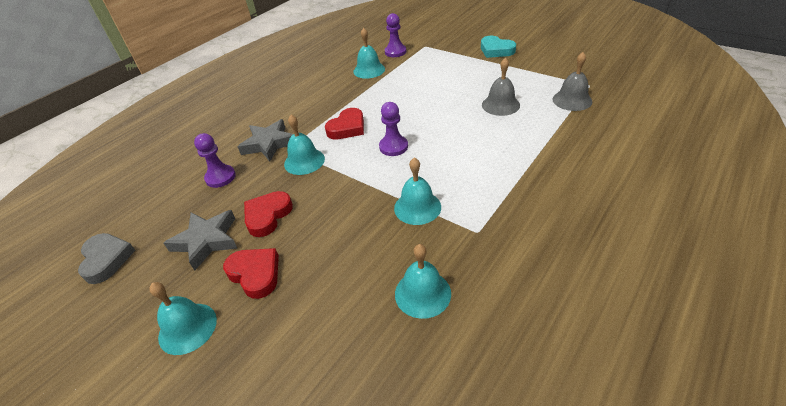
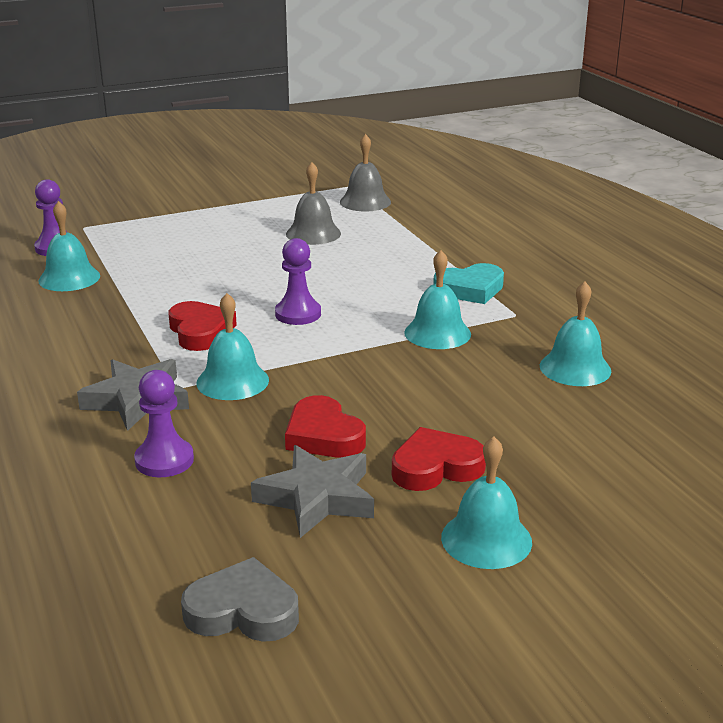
camera: 65 degrees left, 15 degrees down
turquoise heart [481,36,516,58] -> turquoise heart moved to [433,263,504,304]

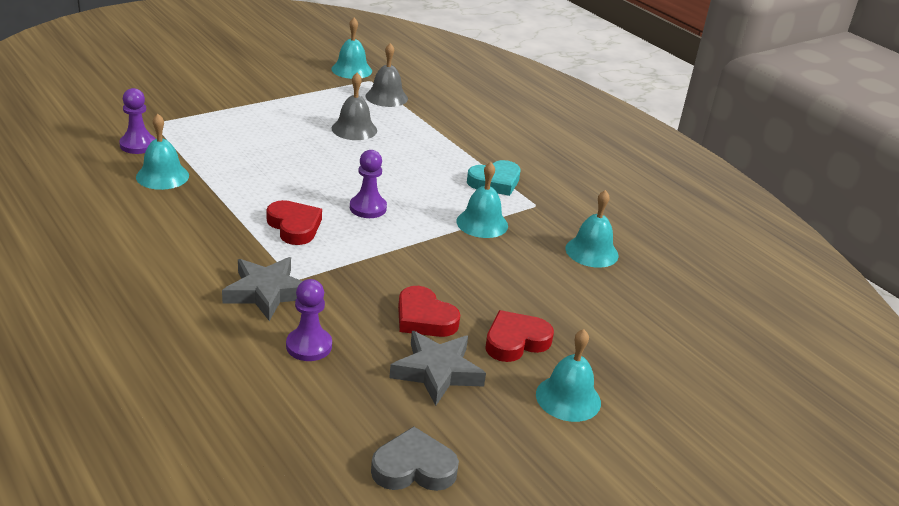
camera: 15 degrees left, 5 degrees up
turquoise bell [196,293,269,400] -> turquoise bell moved to [331,18,372,79]

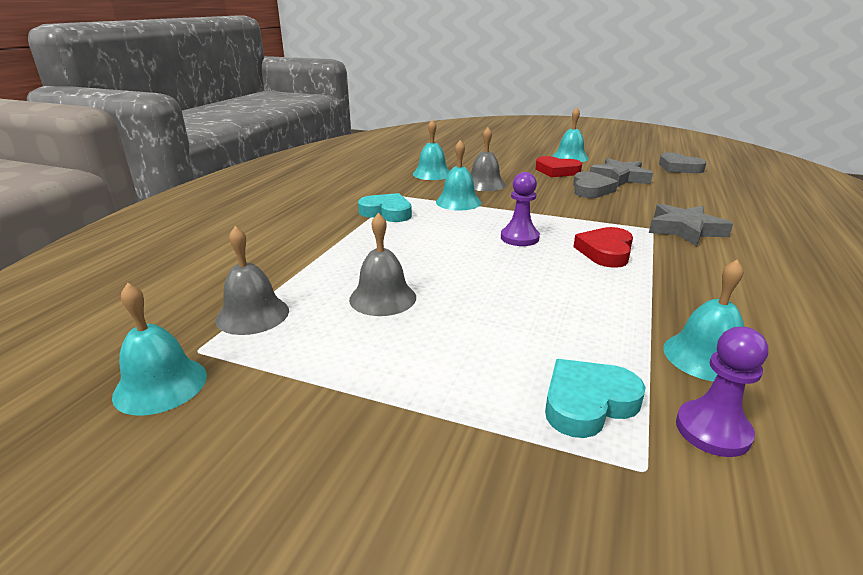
camera: 120 degrees left, 5 degrees down
purple pawn [286,279,332,361] -> none
red heart [398,286,460,337] -> grey heart [573,172,618,198]
none -> grey bell [471,127,506,191]
none -> turquoise heart [545,359,646,438]

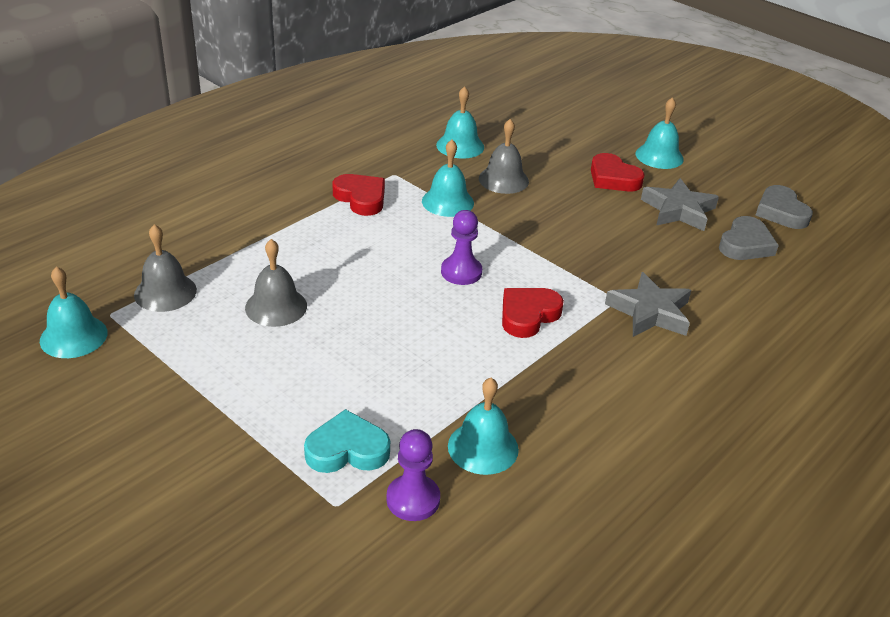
camera: 20 degrees right, 10 degrees up
turquoise heart [358,193,412,222] -> red heart [332,174,385,216]
grey heart [573,172,618,198] -> grey heart moved to [719,216,779,260]

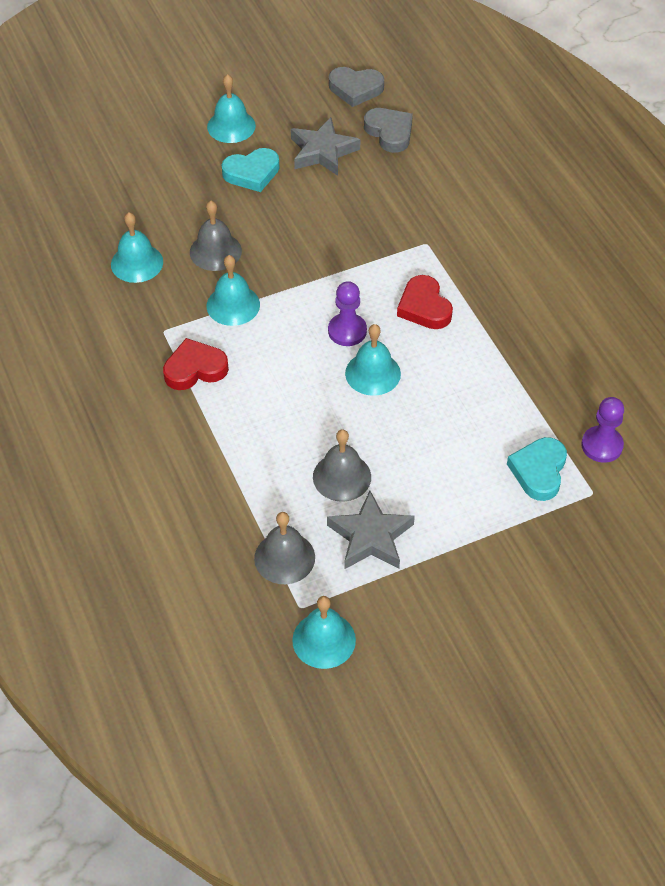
camera: 65 degrees left, 15 degrees up
turquoise bell [448,378,519,475] -> turquoise bell moved to [345,324,401,396]
red heart [591,153,645,192] -> turquoise heart [221,148,279,192]
grey star [605,272,691,337] -> grey star moved to [327,491,415,569]

